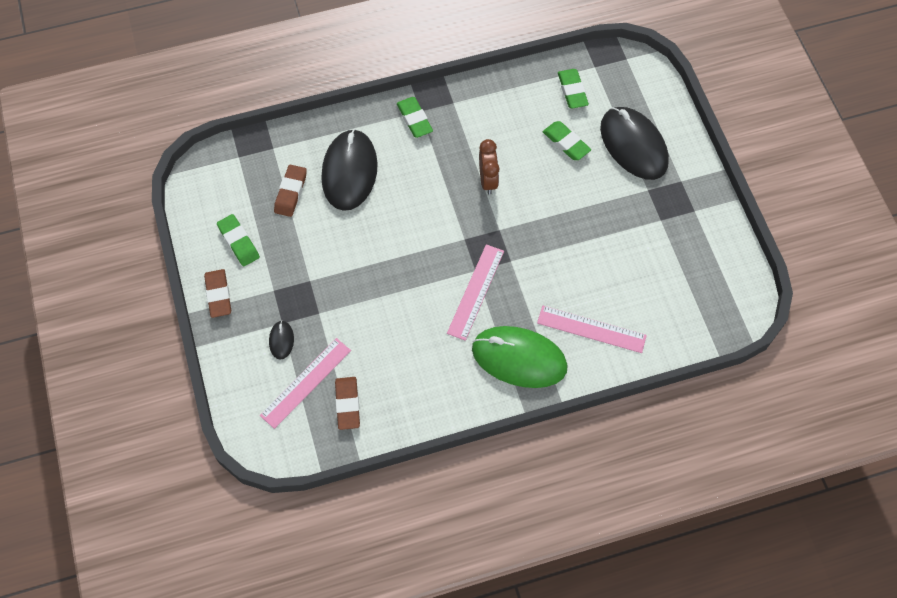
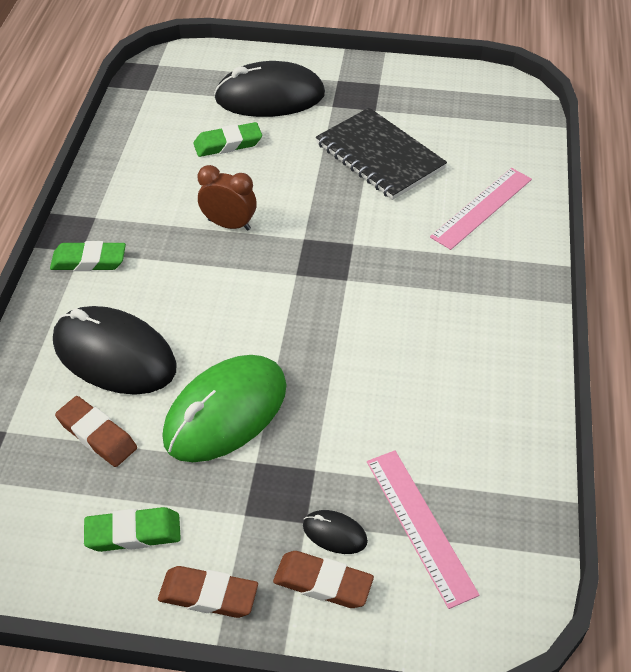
camera: 65 degrees left, 15 degrees down
brown eraser [335,377,360,430] -> brown eraser moved to [273,551,374,608]
pink ruler [447,244,504,341] -> none
green mouse [472,326,568,388] -> green mouse moved to [162,355,287,462]
green eraser [558,69,589,109] -> none
none -> black notebook [316,108,447,200]

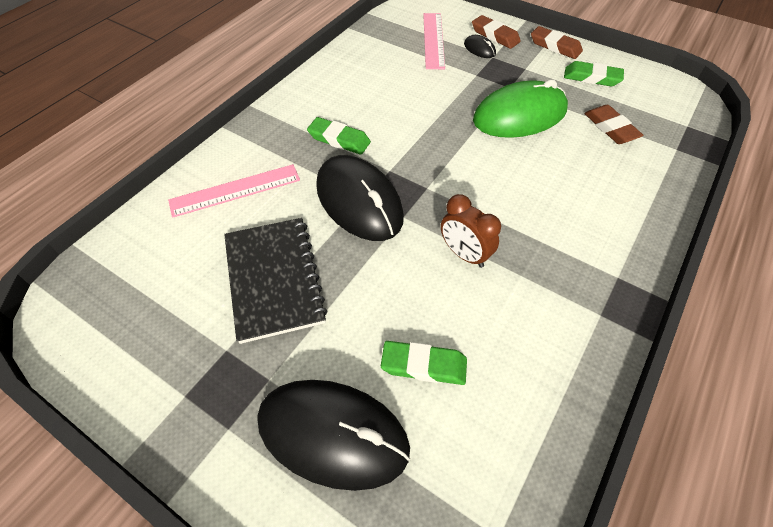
camera: 155 degrees left, 5 degrees up
green eraser [50,241,126,271] -> green eraser moved to [307,117,371,155]
black mouse [53,306,176,395] -> black mouse moved to [316,155,404,241]

